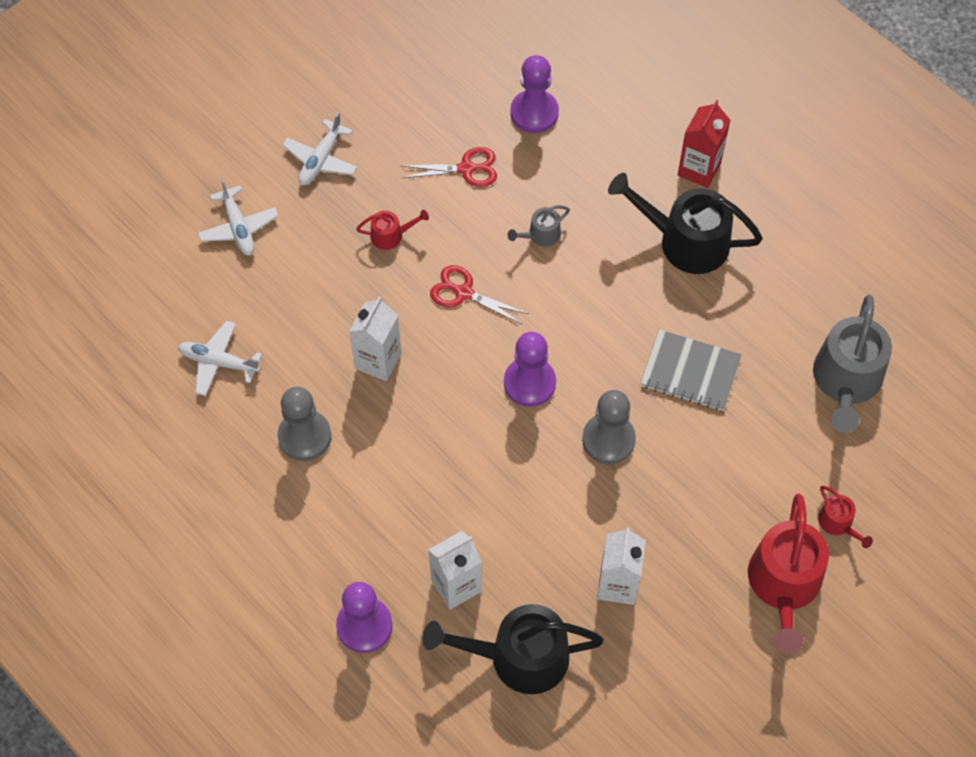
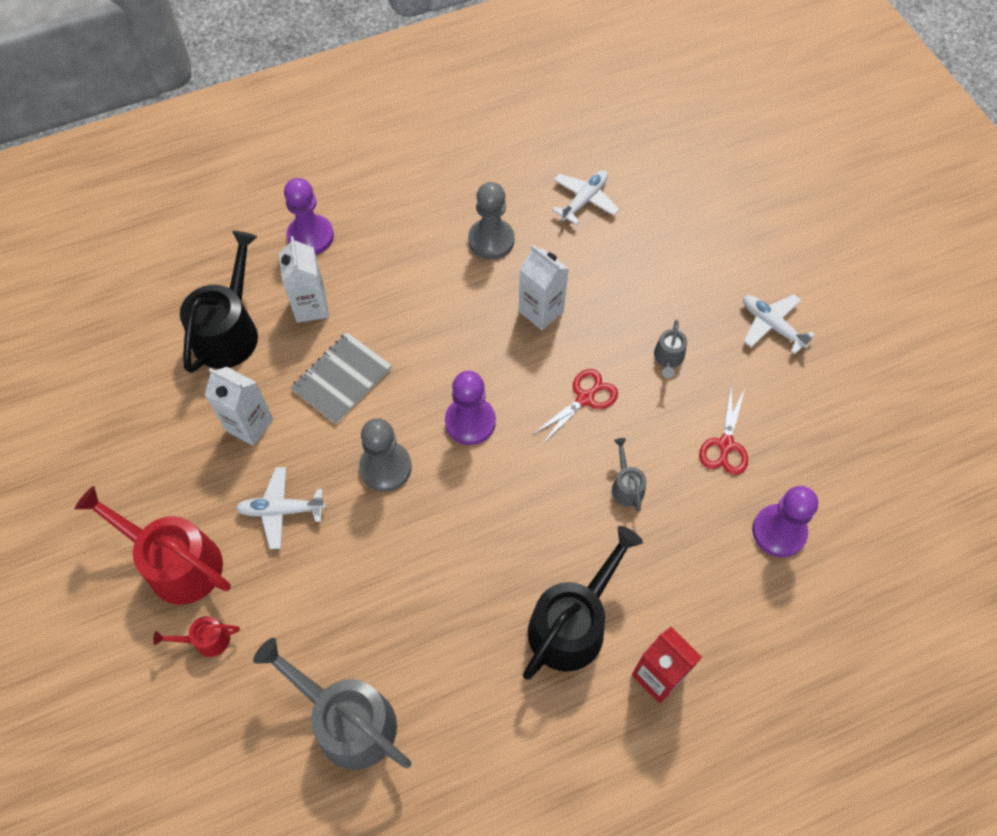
camera: 110 degrees right, 0 degrees up
white plane [198,178,278,255] -> white plane moved to [236,467,326,549]
red watering can [356,210,429,250] -> grey watering can [654,320,687,378]
grey notebook [641,329,742,411] -> grey notebook moved to [291,332,392,424]

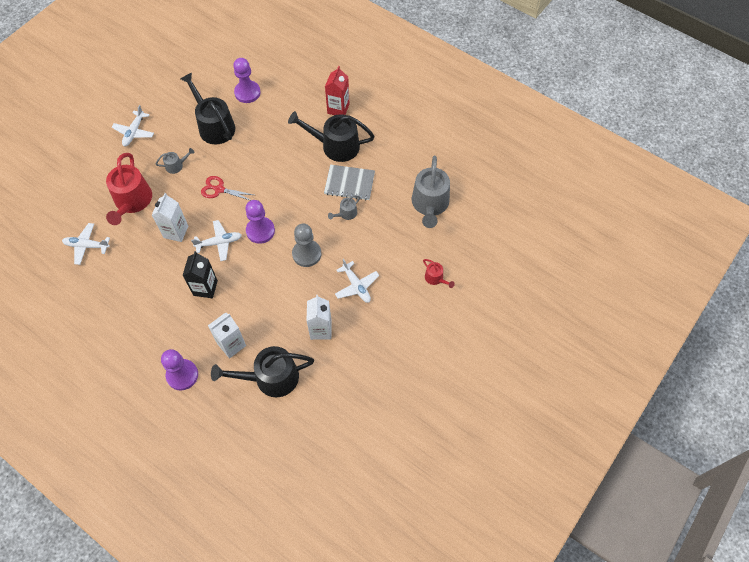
camera: 120 degrees left, 0 degrees up
red watering can [75,486,231,605] -> red watering can moved to [106,153,152,225]
grey notebook [291,332,392,424] -> grey notebook moved to [324,165,375,200]
grey pawn [468,182,515,260] -> none
grey watering can [612,438,646,512] -> grey watering can moved to [328,195,360,220]
red scissors [699,387,748,475] -> black watering can [180,73,235,144]
none -> black carton [182,251,218,298]
none -> white plane [191,220,242,261]

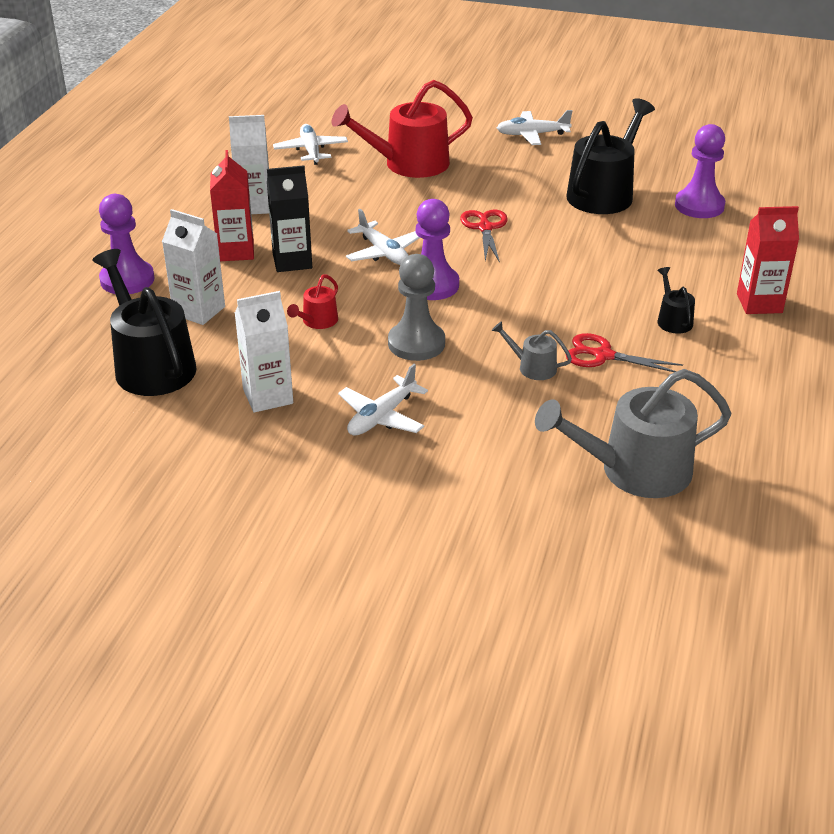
camera: 70 degrees right, 25 degrees down
white carton [152,193,188,242] -> white carton moved to [229,115,269,214]
grey watering can [156,148,194,174] -> none
black watering can [288,111,375,162] -> black watering can [657,267,695,334], size x0.46
grey notebook [324,165,375,200] -> red scissors [566,333,683,372]
red watering can [423,259,455,288] -> red watering can moved to [287,274,338,329]
none -> red carton [210,150,254,261]

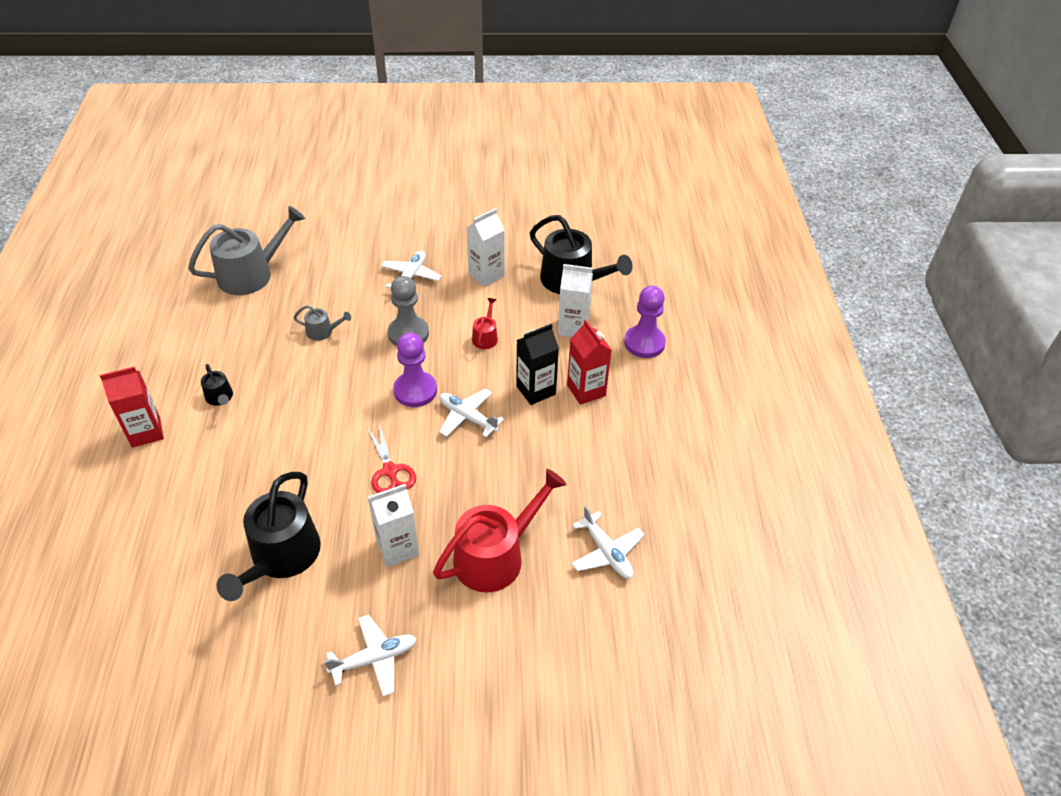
camera: 160 degrees right, 10 degrees up
white carton [229,115,269,214] -> white carton moved to [368,484,419,567]
red scissors [566,333,683,372] -> none
purple pawn [675,124,725,218] -> none

